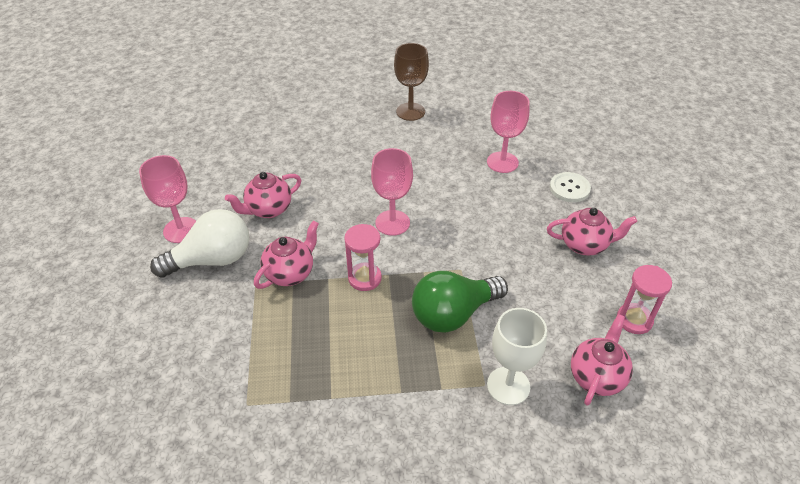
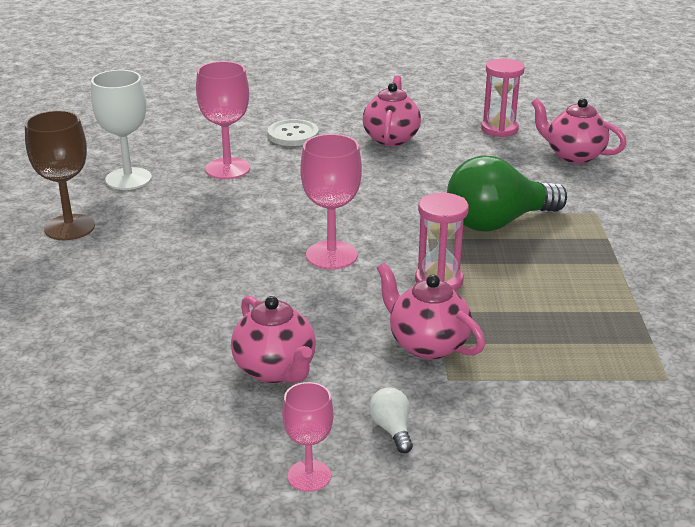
camera: 85 degrees left, 15 degrees down
pink goblet [139,155,196,243] -> pink goblet [282,382,334,492], size x0.63
white light bulb [150,209,249,278] -> white light bulb [369,388,413,453], size x0.41
green light bulb [412,271,508,333] -> green light bulb turned 90 degrees clockwise [447,156,567,232]
white goblet [487,308,547,405] -> white goblet moved to [91,70,152,190]

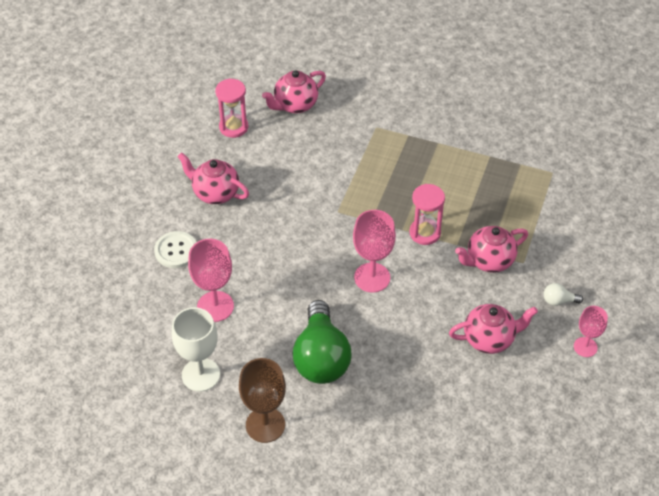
camera: 70 degrees left, 20 degrees up
green light bulb [447,156,567,232] -> green light bulb moved to [293,300,351,384]

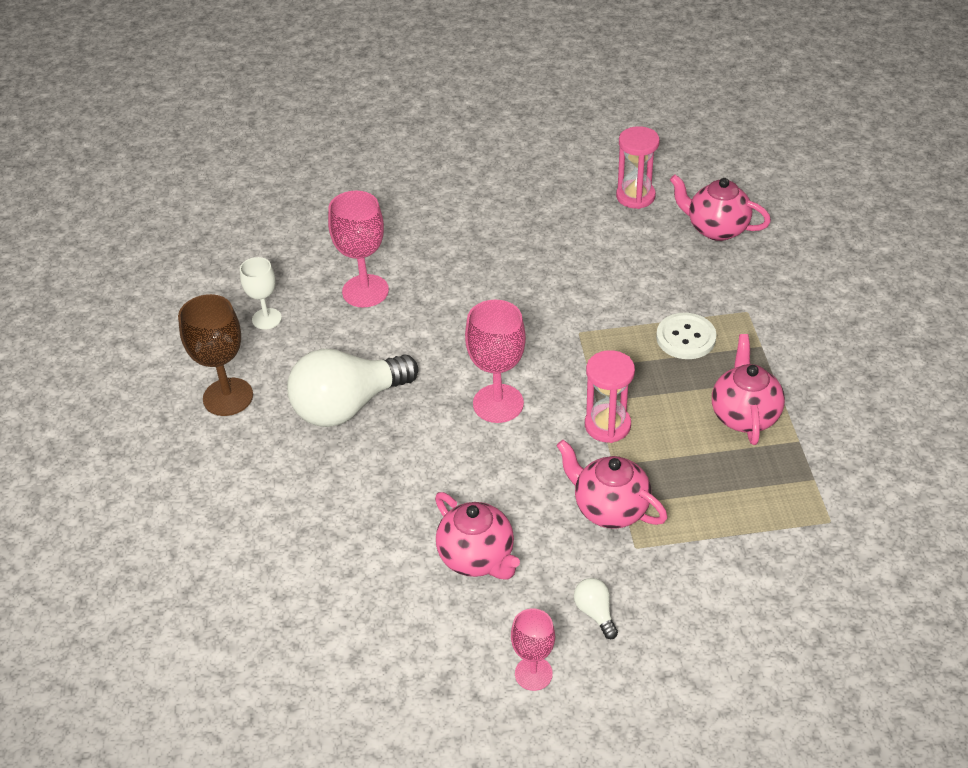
camera: 65 degrees right, 5 degrees down
white button [154,231,197,268] -> white button moved to [656,313,717,359]
white goblet [172,307,220,392] -> white goblet [240,257,282,330], size x0.63
pink teapot [177,152,249,204] -> pink teapot moved to [712,334,785,445]
green light bulb [293,300,351,384] -> white light bulb [287,349,418,427]

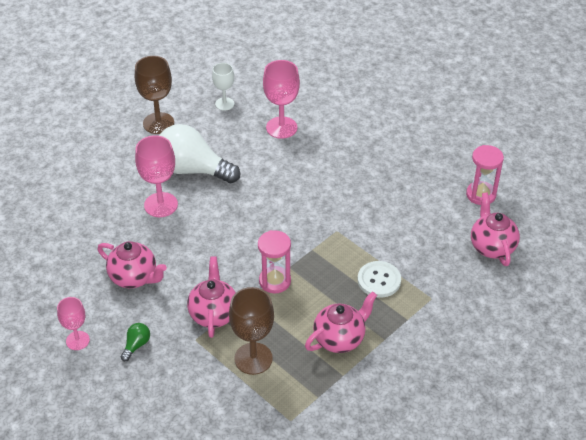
camera: 50 degrees right, 0 degrees up
pink teapot [435,492,520,580] -> pink teapot turned 75 degrees counterclockwise [98,241,167,288]
pink goblet [465,300,526,423] -> pink goblet moved to [135,135,178,217]
white light bulb [574,578,618,639] -> green light bulb [121,323,150,361]
none -> brown goblet [229,287,274,375]

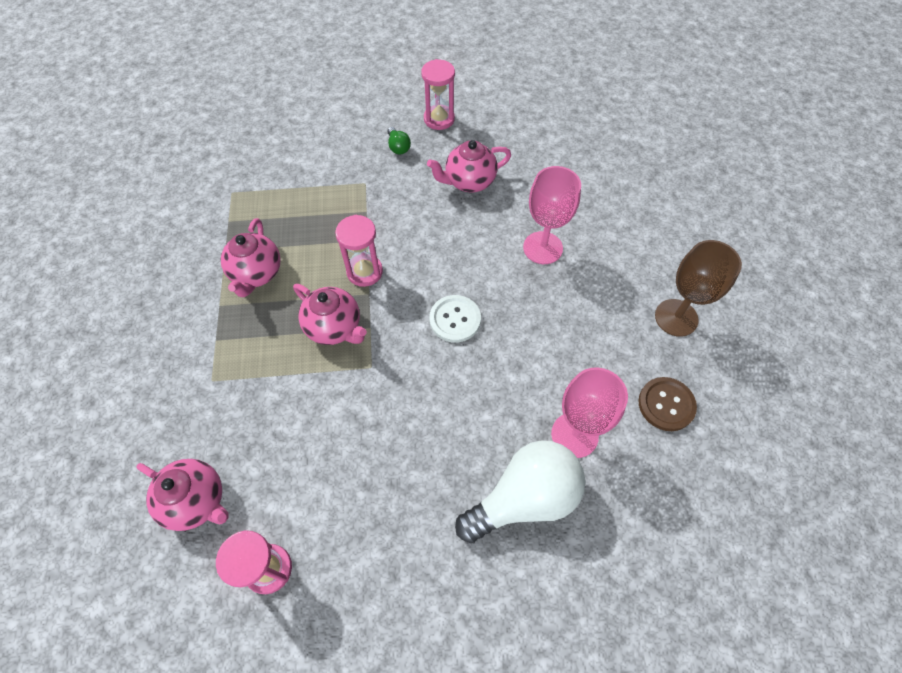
camera: 130 degrees right, 15 degrees up
pink goblet [57,297,90,350] -> pink hourglass [421,59,455,130]
white light bulb [159,124,240,183] -> white light bulb moved to [455,441,585,543]
pink teapot [187,257,236,338] -> pink teapot moved to [293,284,367,345]
white goblet [212,63,234,111] -> brown button [638,377,697,431]
brown goblet [229,287,274,375] -> none
white button [358,261,401,298] -> white button moved to [429,295,481,343]

